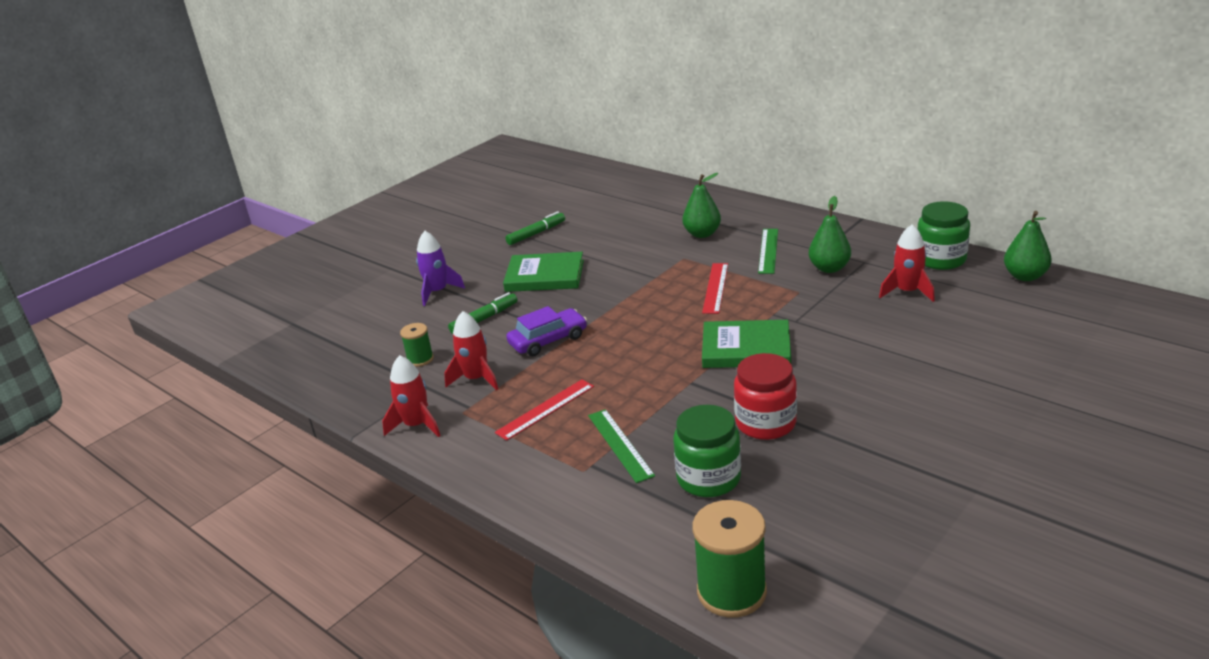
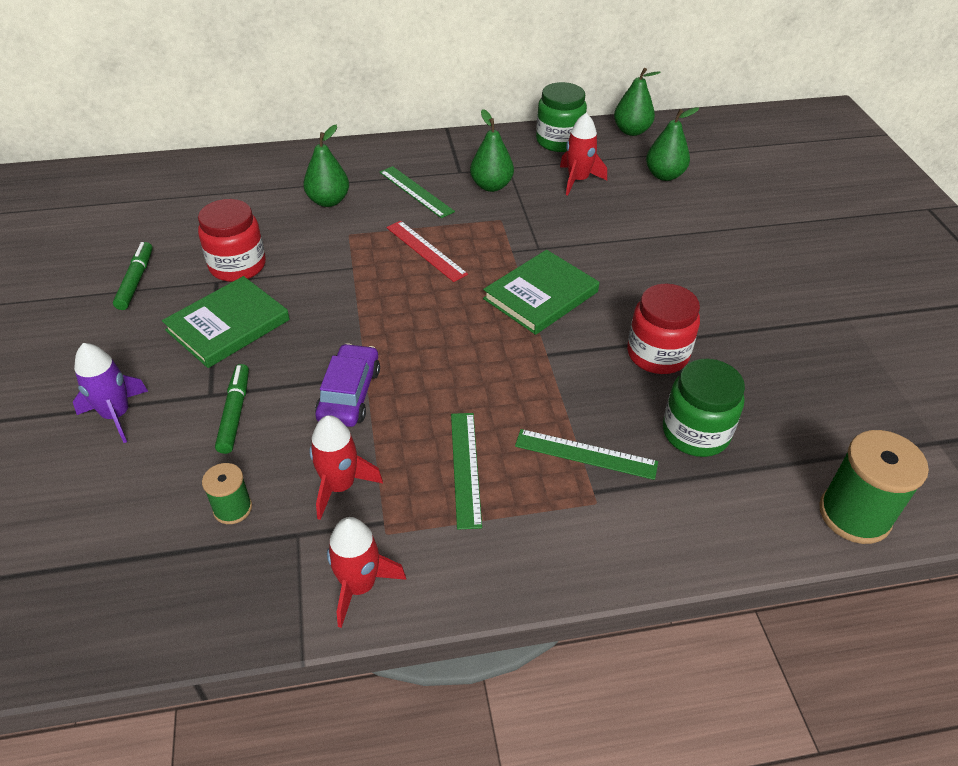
camera: 55 degrees left, 15 degrees up
red ruler [495,379,594,441] -> green ruler [451,413,482,530]
none -> red jar [198,199,266,282]
none -> green pear [646,107,699,181]

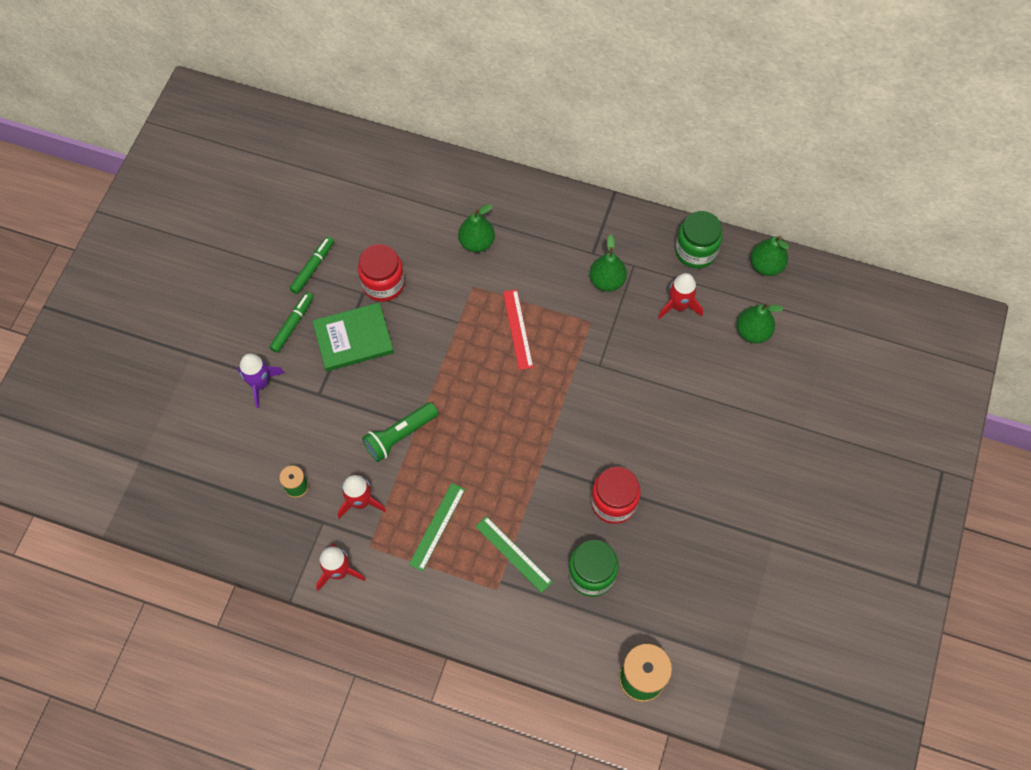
camera: 30 degrees right, 20 degrees up
green marker [215,364,249,454] -> green marker moved to [269,292,314,353]
purple car [315,343,380,427] -> green flashlight [362,402,439,462]
green ruler [380,166,455,218] -> none
green book [483,250,599,335] -> none

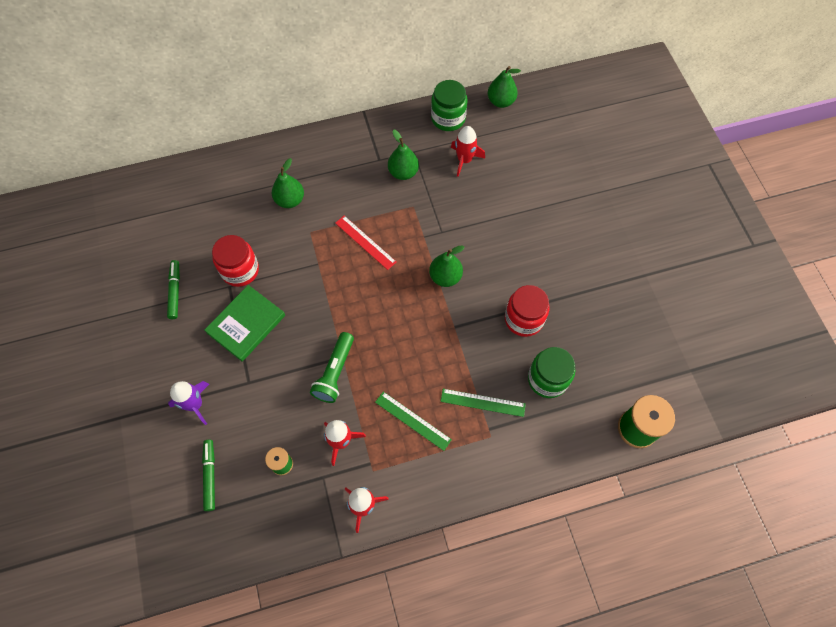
camera: 35 degrees left, 0 degrees up
green marker [269,292,314,353] -> green marker moved to [202,440,215,511]
green ruler [409,483,465,571] -> green ruler turned 45 degrees counterclockwise [375,392,452,451]
green pear [737,303,783,343] -> green pear moved to [429,245,464,287]

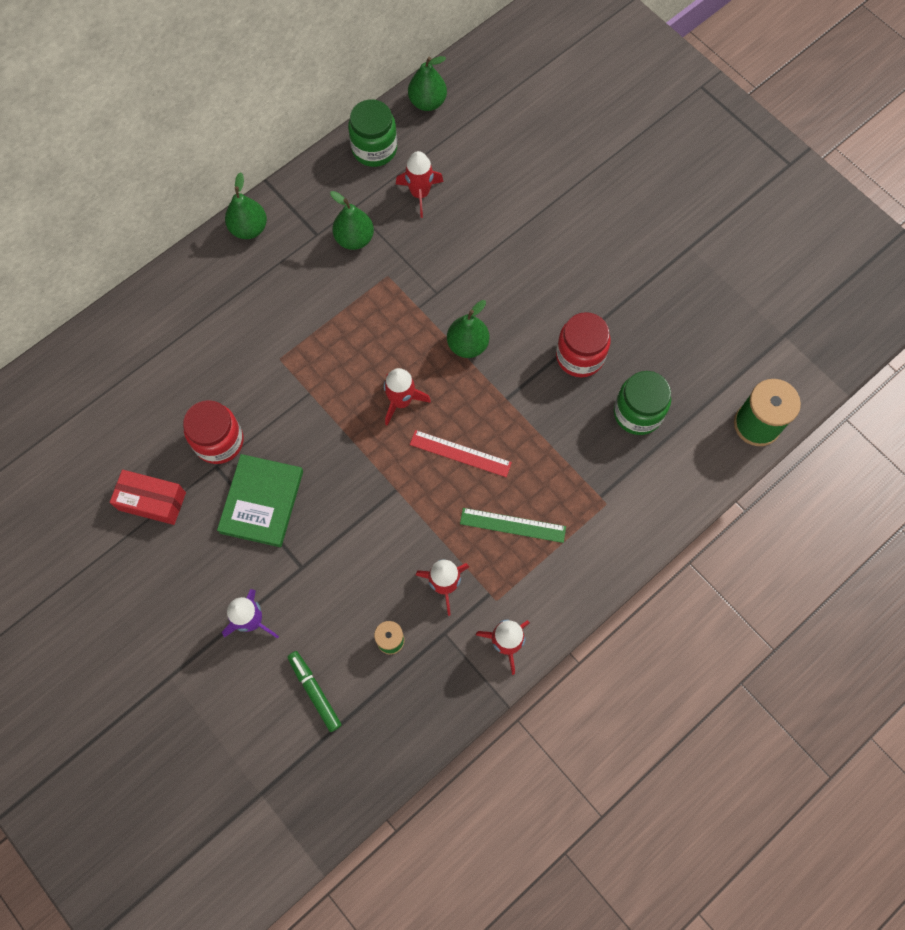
camera: 25 degrees left, 5 degrees up
green marker [167,260,180,319] -> red box [110,470,186,525]
green pear [272,158,304,208] -> green pear moved to [225,172,267,239]
green flashlight [310,332,354,403] -> none
red ruler [335,216,396,270] -> red ruler moved to [410,430,512,477]
green ruler [440,389,526,417] -> none
none -> red rocket [384,368,431,425]

